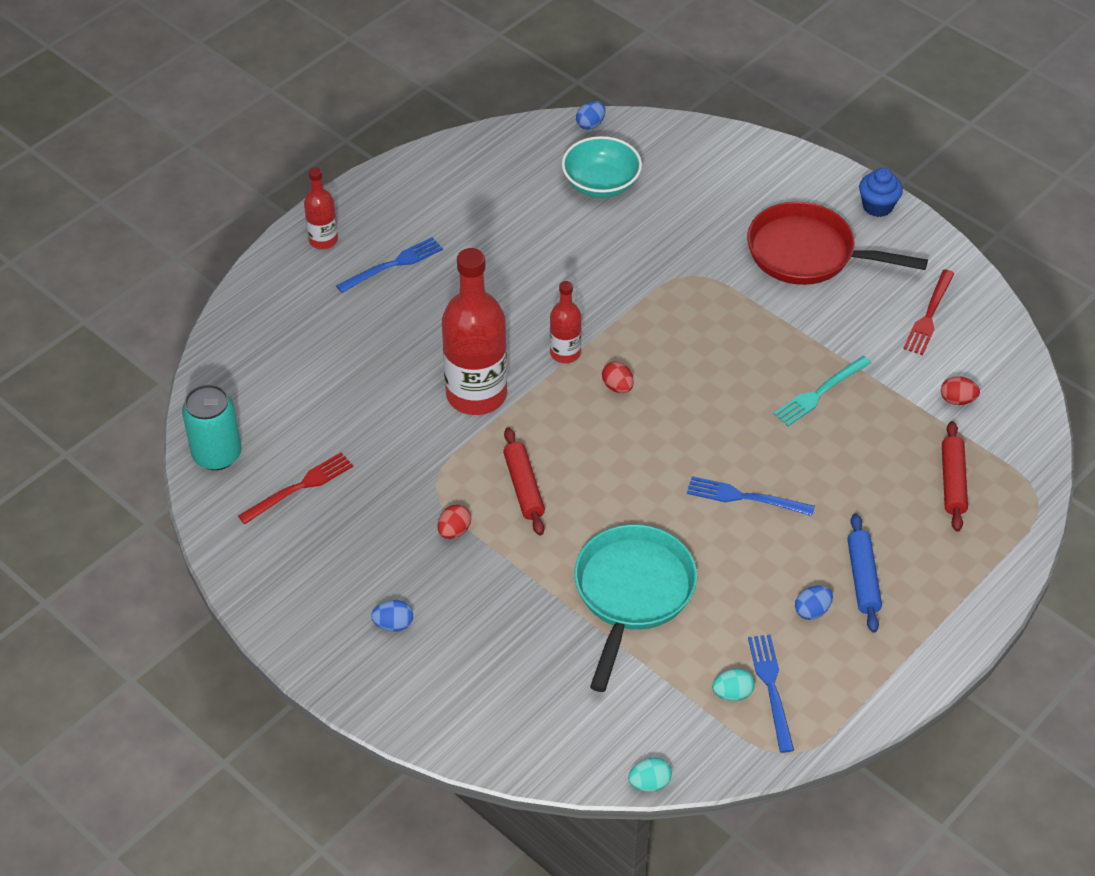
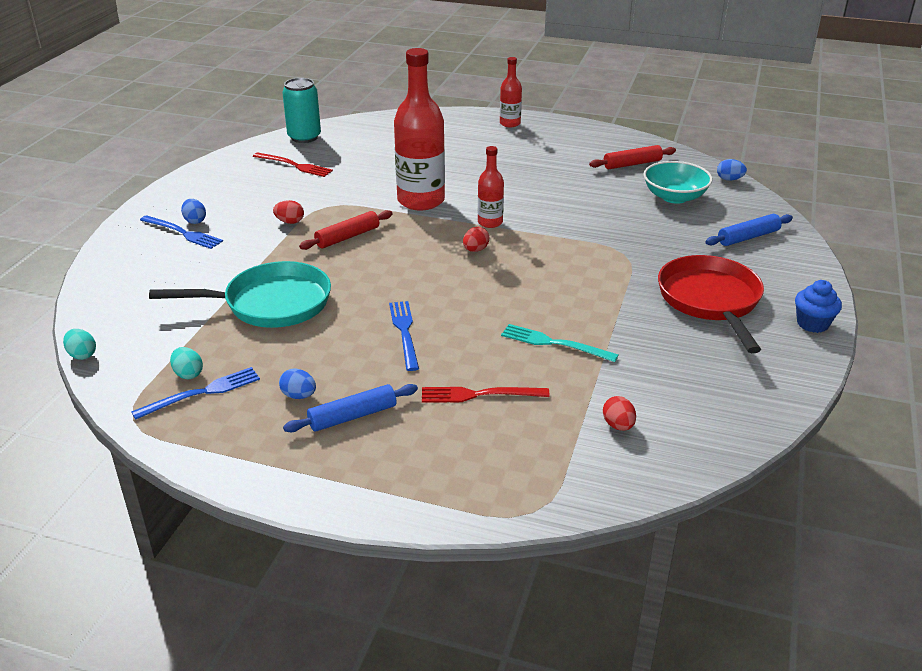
camera: 65 degrees right, 15 degrees down
blue fork [336,237,443,293] -> blue fork moved to [140,215,223,249]
red fork [903,269,955,355] -> red fork moved to [422,387,550,403]
red rolling pin [942,421,968,532] -> red rolling pin moved to [589,145,676,169]
none -> blue rolling pin [705,214,793,246]

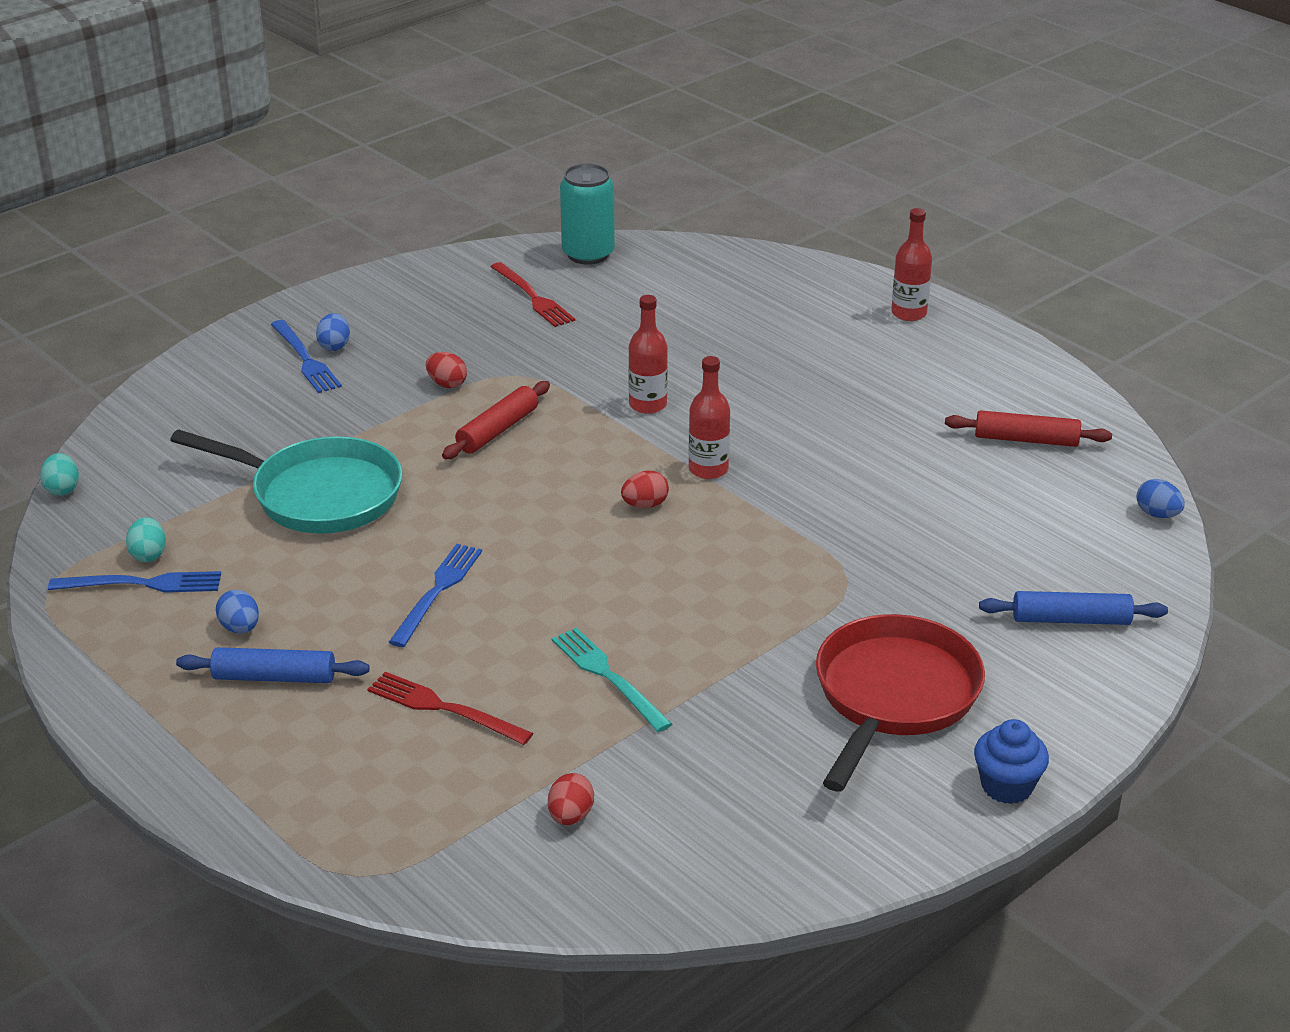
camera: 30 degrees right, 0 degrees up
red rolling pin [299,210,393,250] -> red rolling pin turned 45 degrees counterclockwise [442,381,550,459]
red bottle [394,48,445,210] -> red bottle [628,295,668,414], size x0.51
turquoise bowl [643,161,713,204] -> none

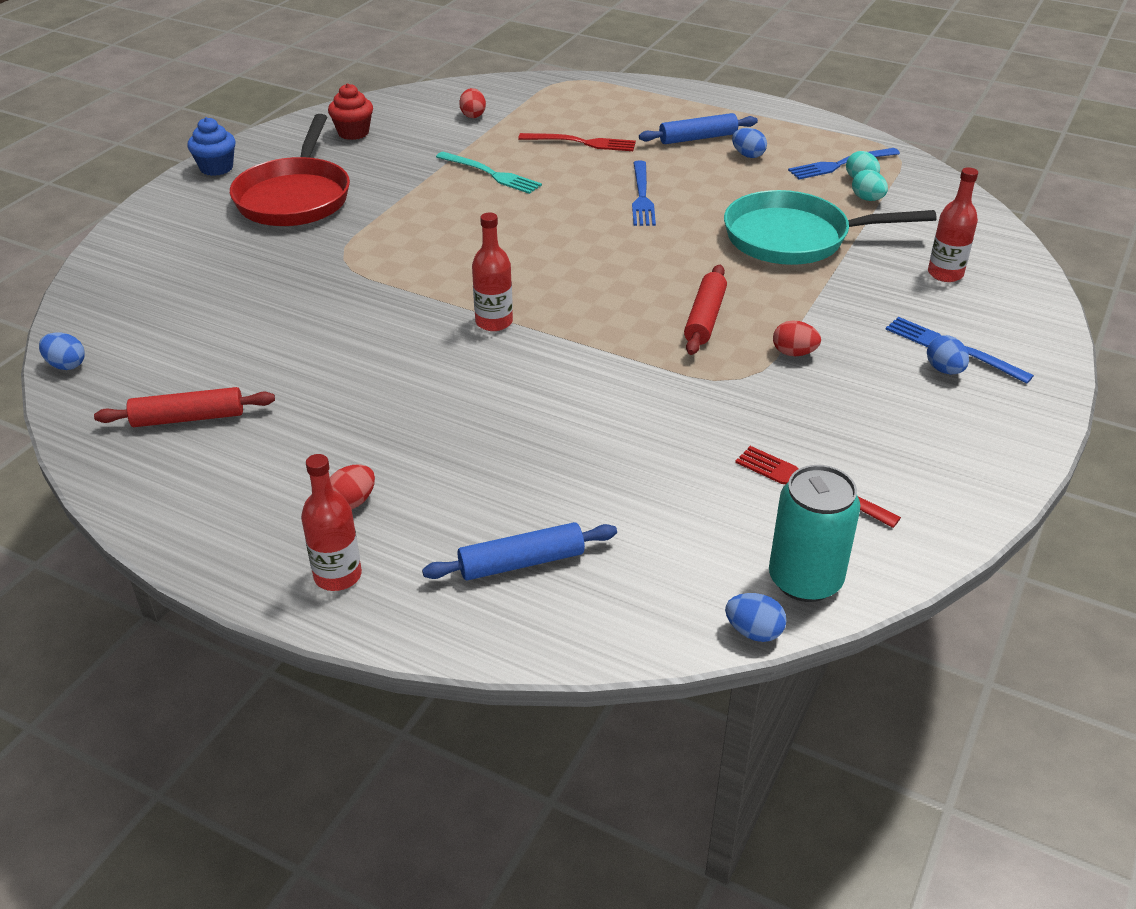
camera: 160 degrees right, 5 degrees up
turquoise egg [40,453,79,496] -> turquoise egg moved to [852,170,888,201]
red egg [621,471,669,508] -> red egg moved to [330,464,375,509]
red bottle [628,295,668,414] -> red bottle moved to [928,167,978,282]
blue rolling pin [979,591,1168,625] -> blue rolling pin moved to [422,522,617,581]
none -> red cupcake [328,83,373,140]
none -> blue egg [725,593,787,642]

